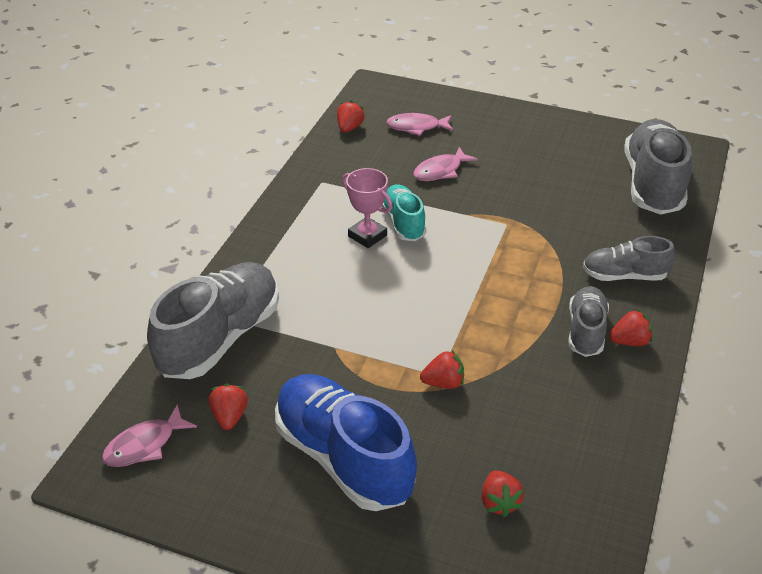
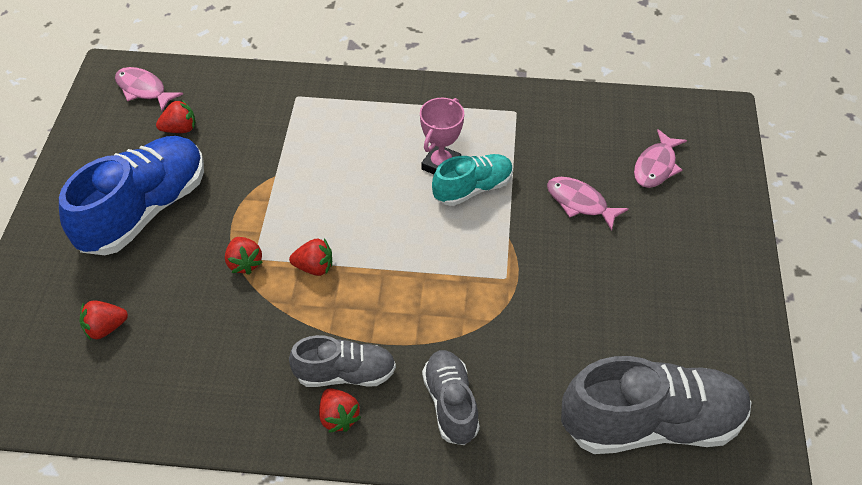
camera: 75 degrees right, 10 degrees up
grey shoe [147,262,279,379] -> none
red strawberry [337,101,365,133] -> red strawberry moved to [289,238,332,276]
pink fish [386,113,453,136] -> pink fish turned 135 degrees counterclockwise [634,129,687,188]

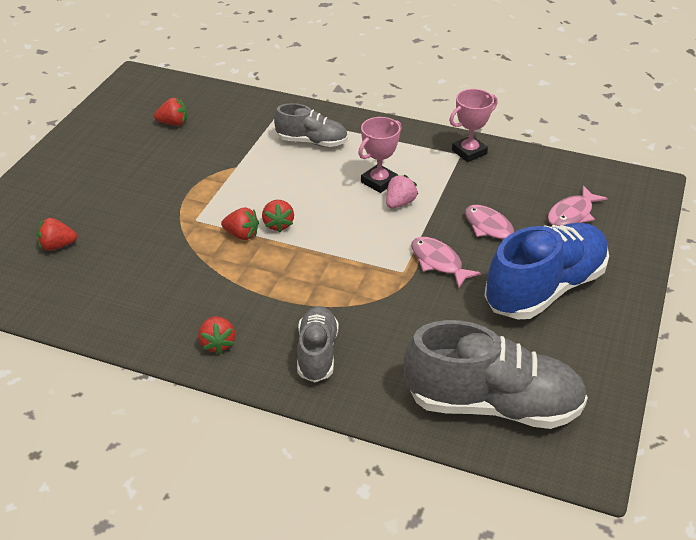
camera: 15 degrees right, 10 degrees down
blue shoe [59,136,204,255] -> blue shoe moved to [484,223,609,319]
pink fish [115,67,183,111] -> pink fish moved to [411,237,481,288]
red strawberry [225,237,263,275] -> red strawberry moved to [262,200,294,233]
grey shoe [289,335,396,387] -> grey shoe moved to [274,103,348,147]
turquoise shoe [432,154,513,206] -> pink strawberry [386,175,418,208]
none -> pink trophy [449,89,498,162]

